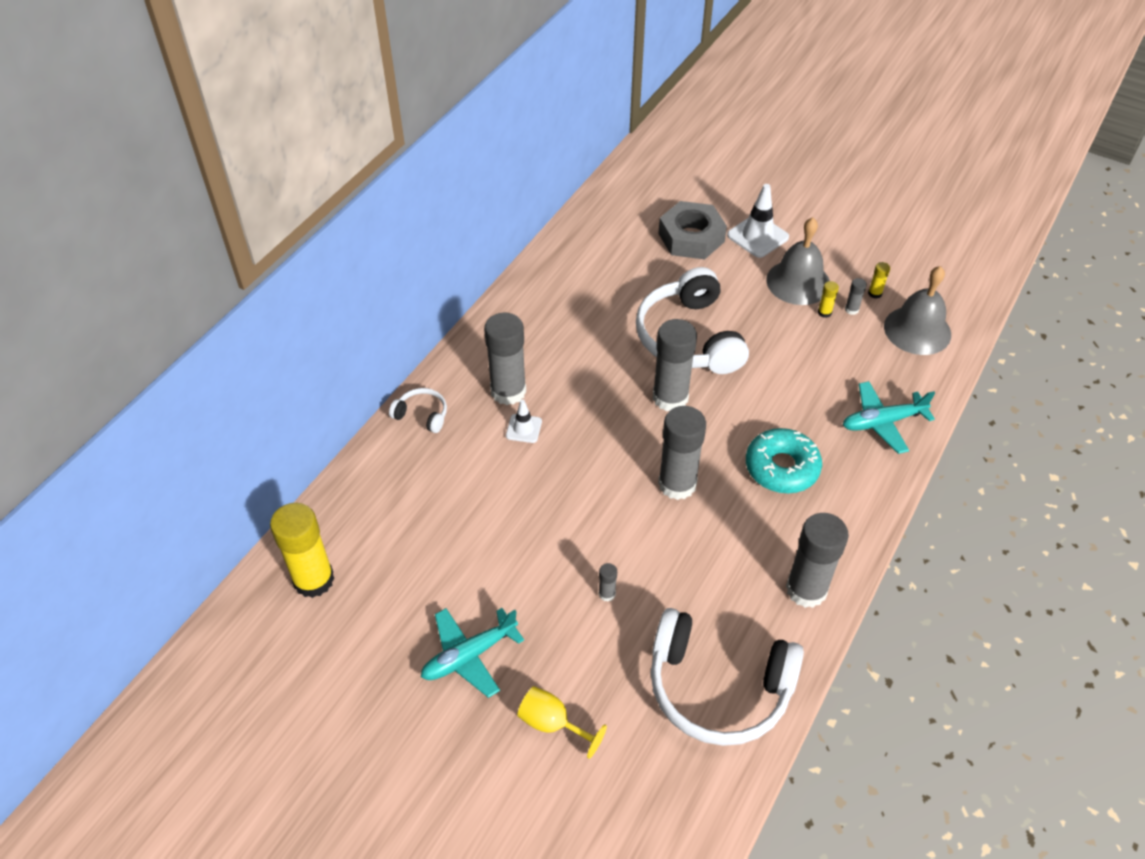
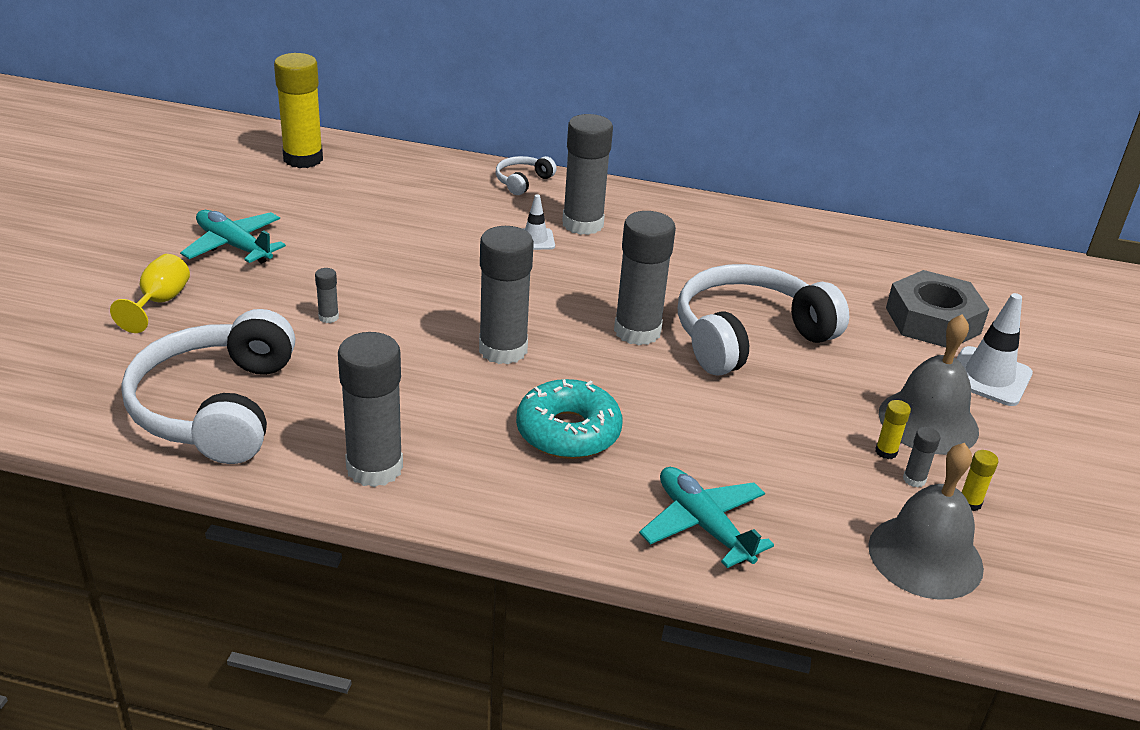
camera: 70 degrees right, 15 degrees down
white headphones [389,388,447,433] -> white headphones turned 150 degrees counterclockwise [496,156,557,195]

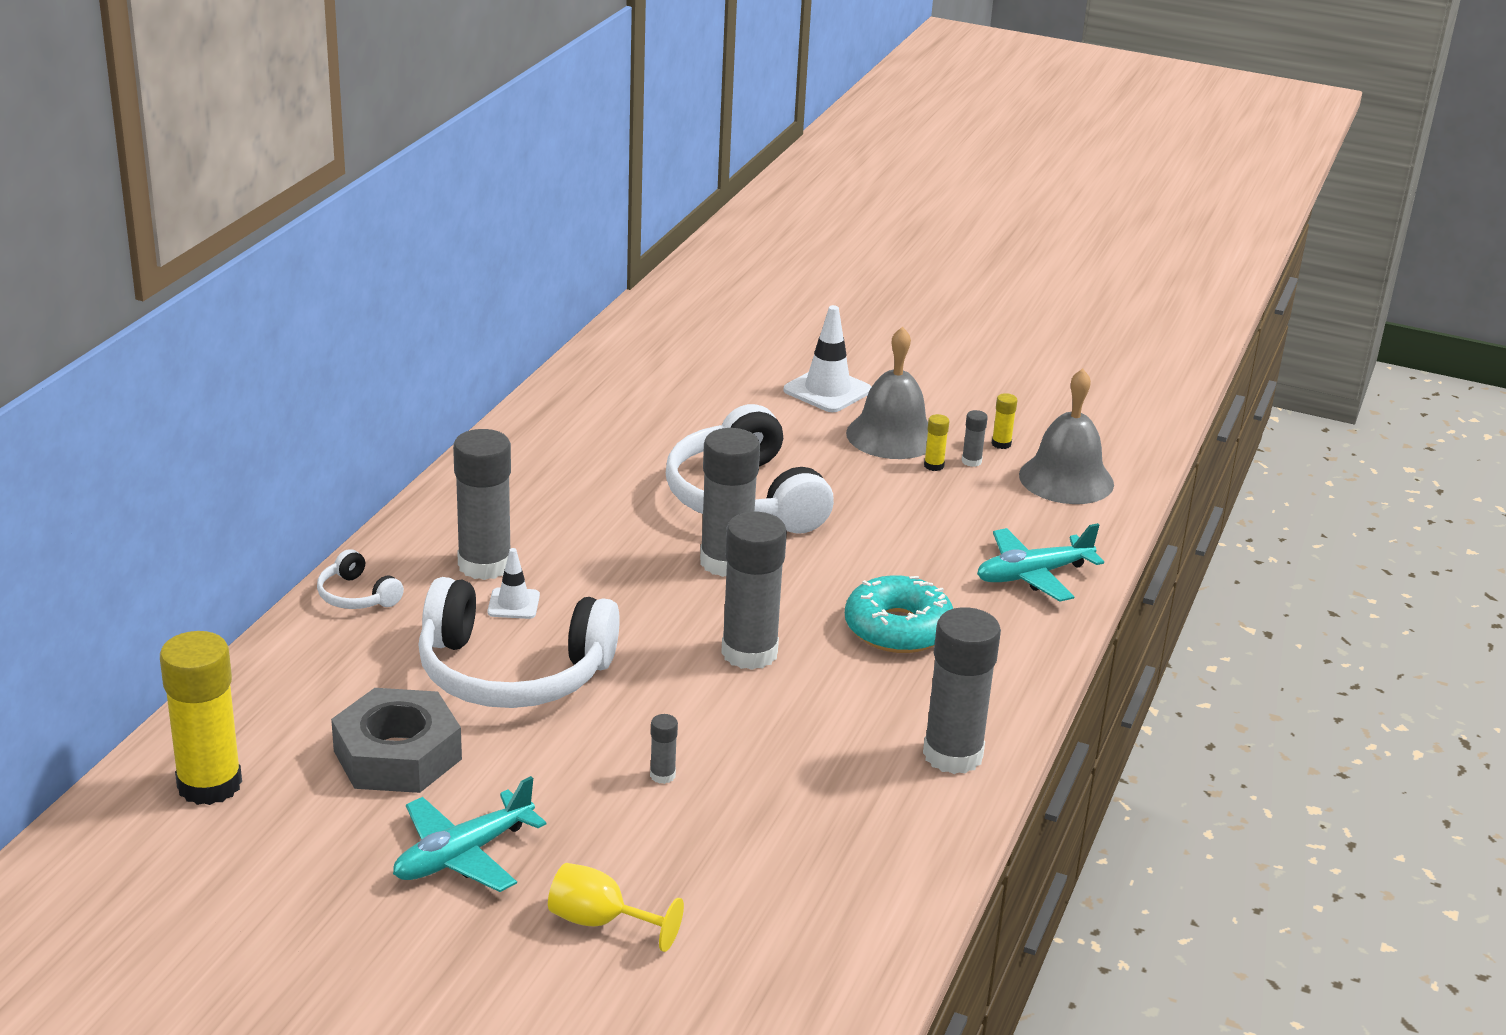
camera: 80 degrees left, 5 degrees down
white headphones [122,309,295,464] -> white headphones moved to [418,577,620,708]
grey nut [886,270,989,347] -> grey nut moved to [331,688,462,793]

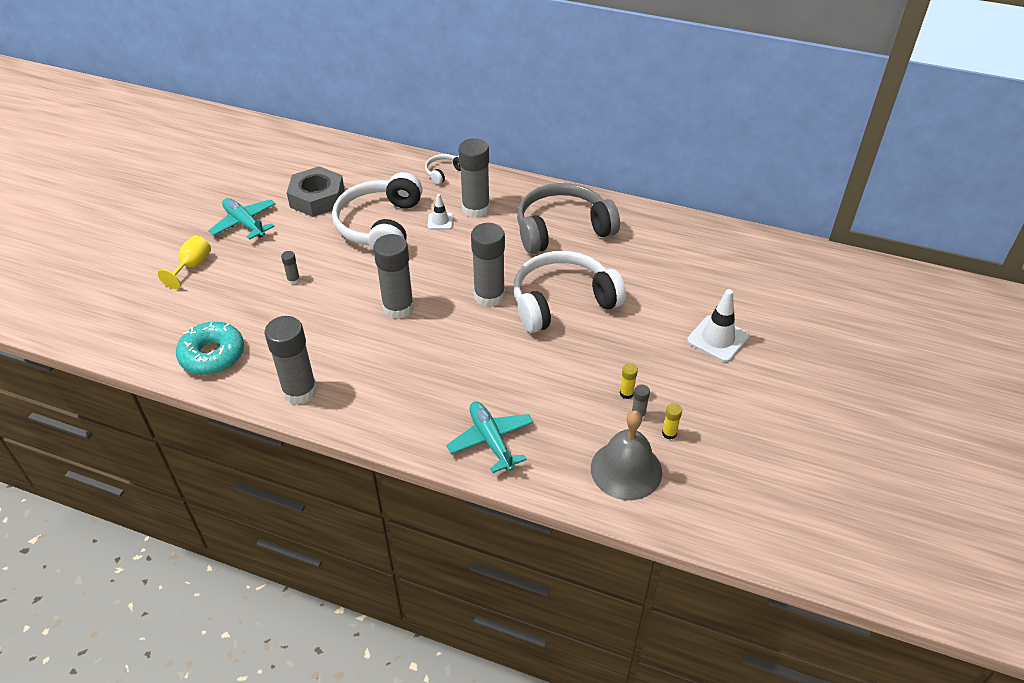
camera: 90 degrees right, 15 degrees up
yellow glue stick [160,631,242,805] -> none
turquoise donut [845,575,953,653] -> turquoise donut moved to [176,322,244,375]
grey bell [846,327,928,459] -> none
none -> grey headphones [517,183,620,254]

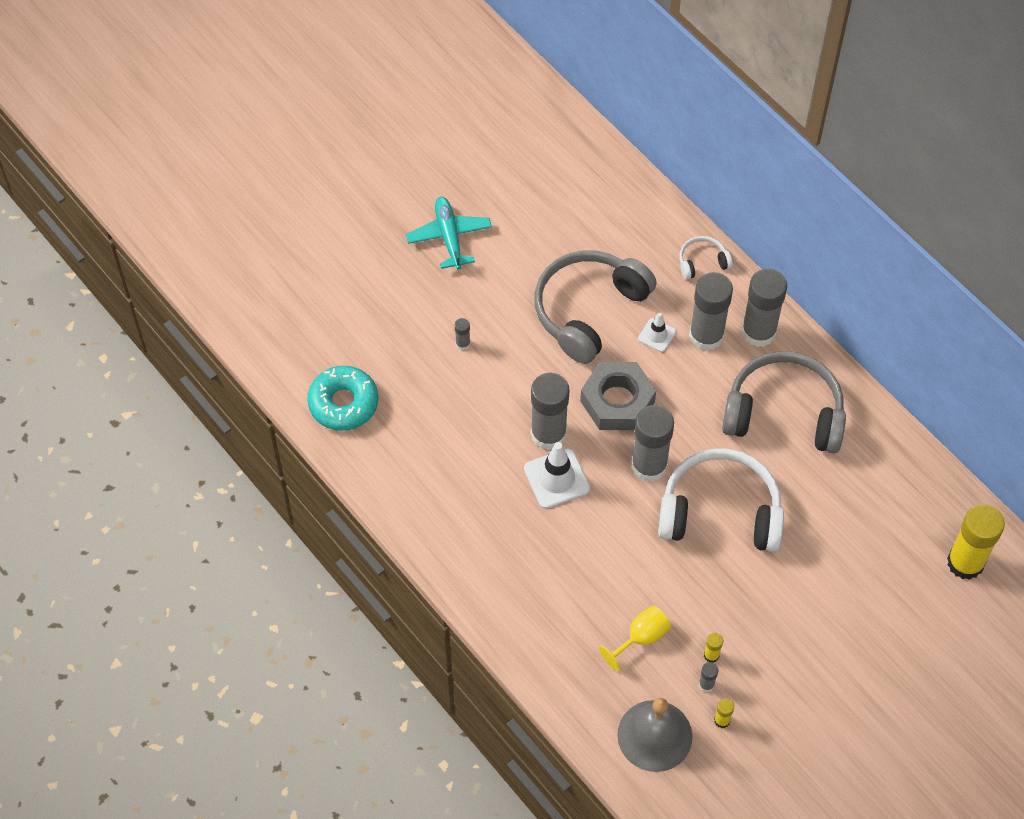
camera: 30 degrees right, 15 degrees up
yellow goblet [158,235,211,289] -> yellow goblet moved to [599,605,671,671]
grey glue stick [264,316,317,404] -> grey glue stick moved to [741,268,787,347]
grey nut [287,166,345,217] -> grey nut moved to [580,362,656,430]
white headphones [332,172,423,251] -> grey headphones [534,250,657,364]
turquoise plane [446,402,533,473] -> none
white traffic cone [687,289,749,362] -> white traffic cone moved to [524,442,590,509]
none -> yellow glue stick [947,504,1005,580]

